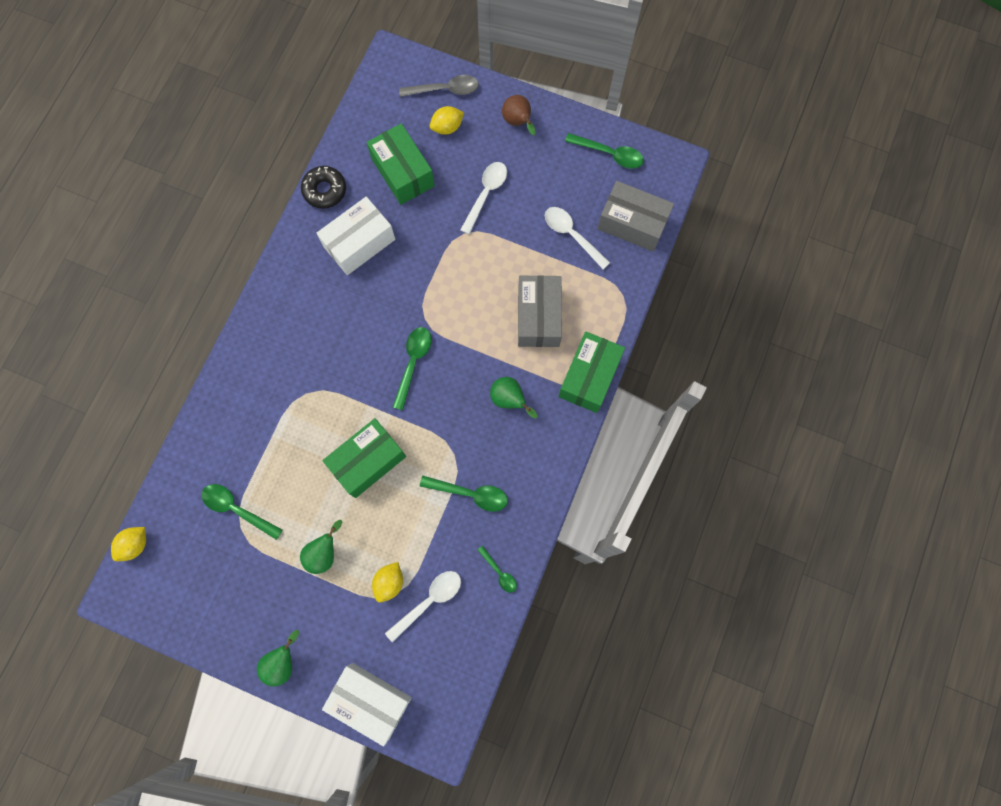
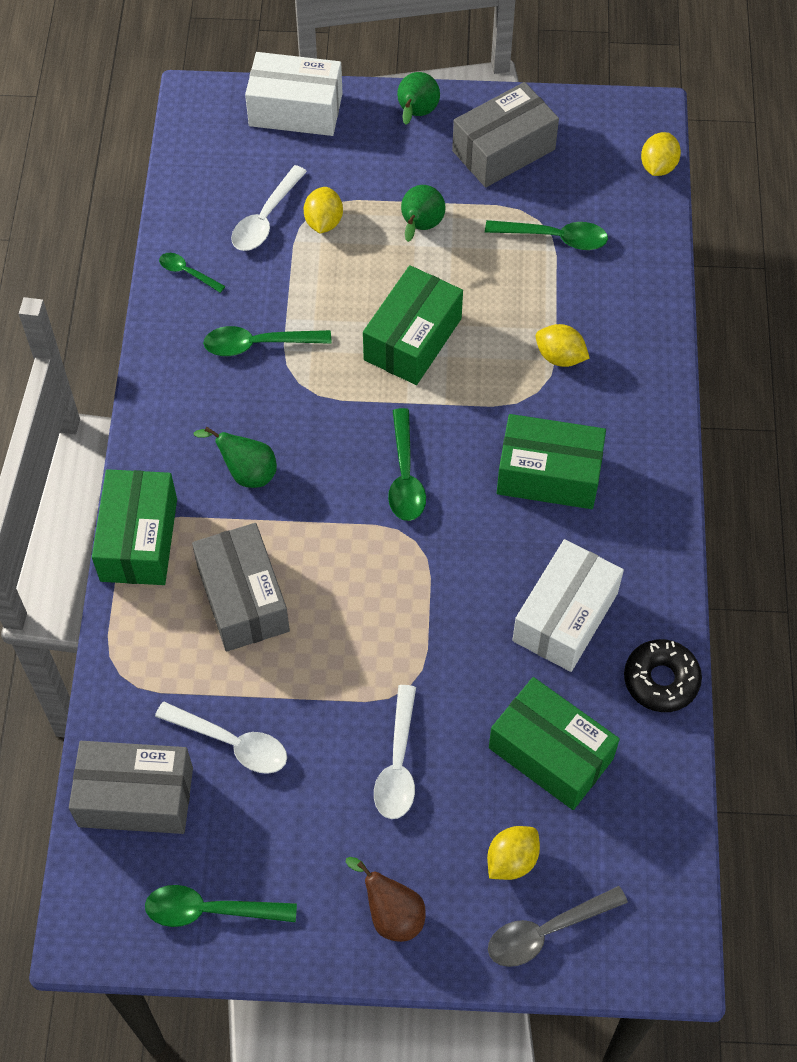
camera: 160 degrees right, 15 degrees down
none -> grey box [452,82,559,187]
none -> green box [497,414,606,509]
none -> yellow lemon [535,324,590,367]

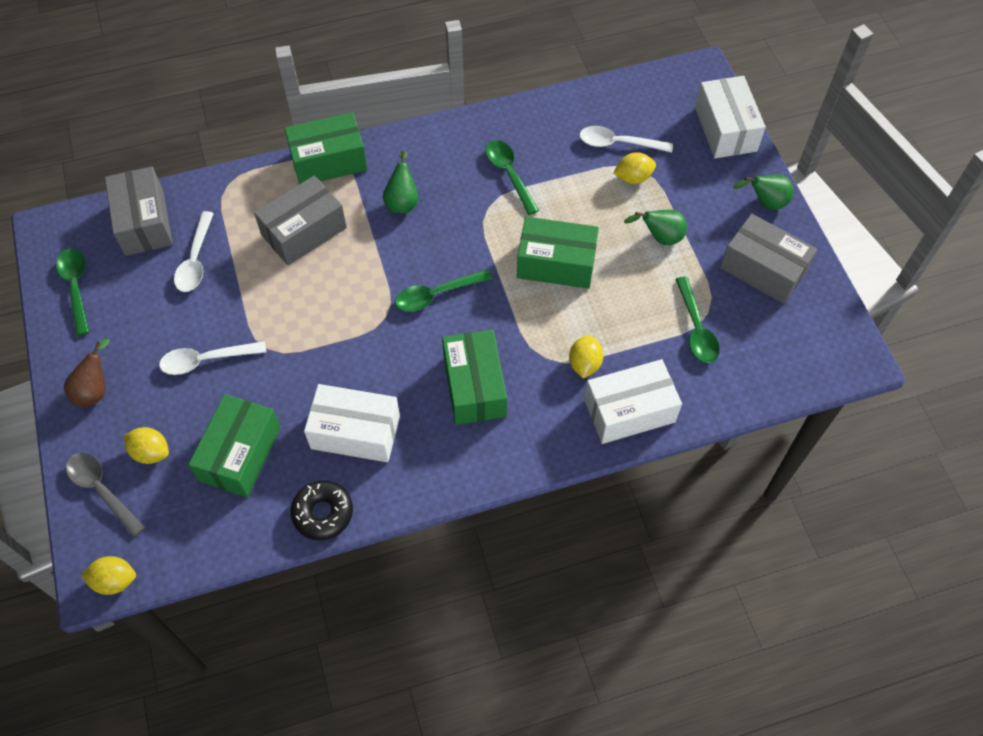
camera: 70 degrees right, 0 degrees up
green spoon [159,253,225,293] -> none
yellow lemon [641,132,681,176] -> yellow lemon moved to [81,556,136,595]
none -> white box [584,359,682,444]

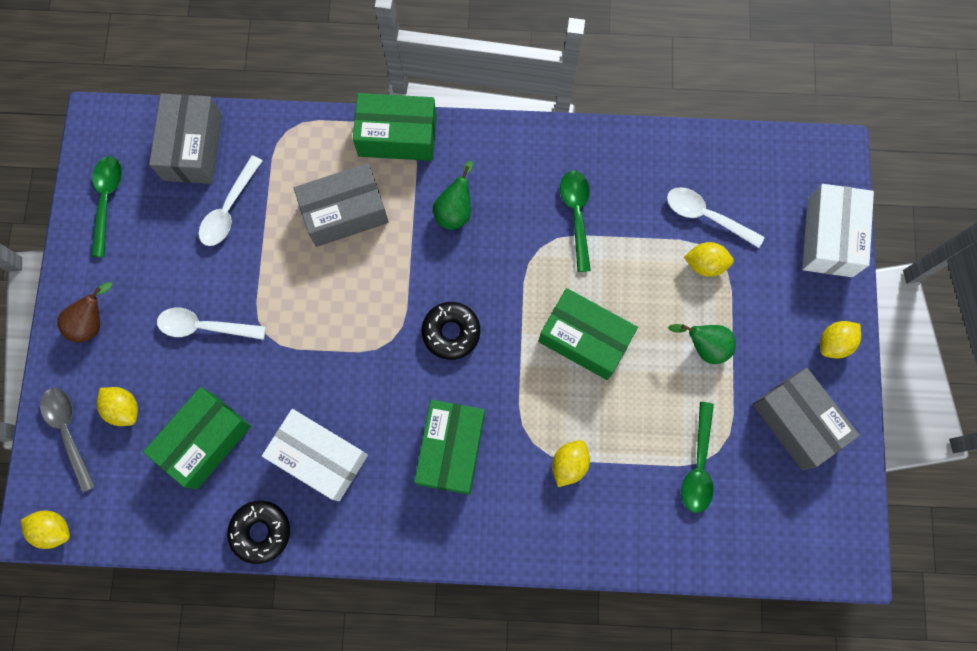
camera: 20 degrees right, 15 degrees up
green spoon [395,269,492,312] -> black donut [421,302,480,360]
white box [584,359,682,444] -> none
green pear [733,174,794,210] -> yellow lemon [820,321,861,358]

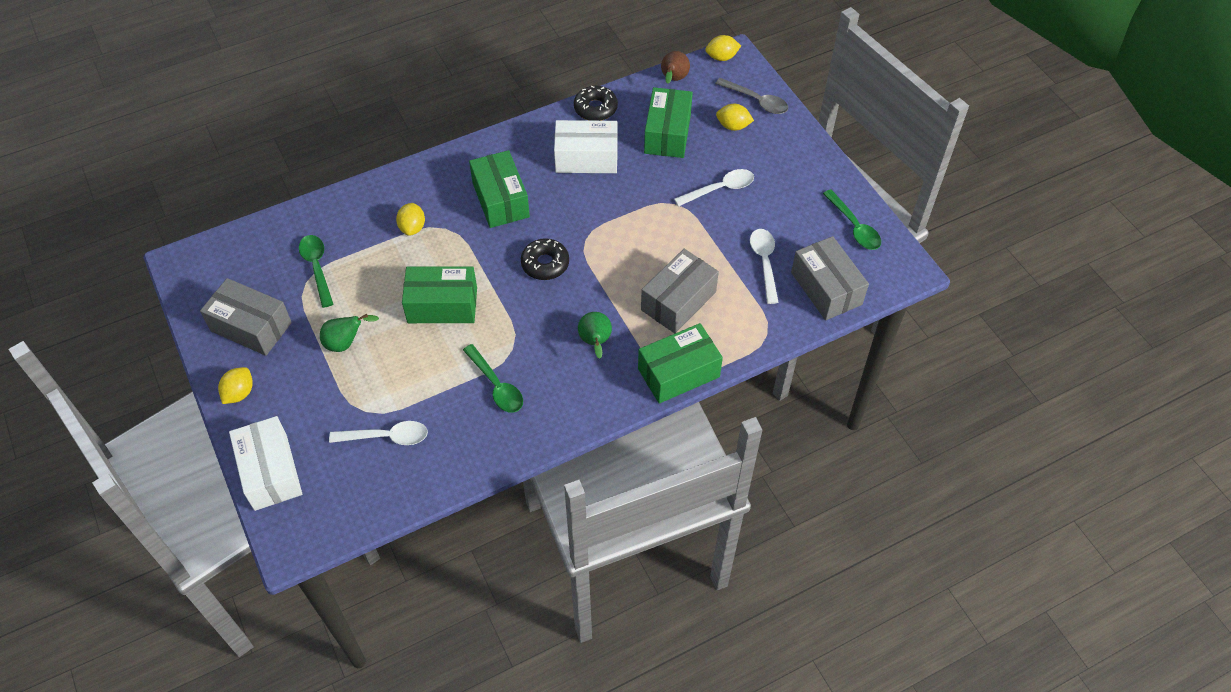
camera: 150 degrees right, 20 degrees down
brown pear [58,282,112,342] -> brown pear moved to [661,51,690,84]
yellow lemon [684,242,734,277] -> none

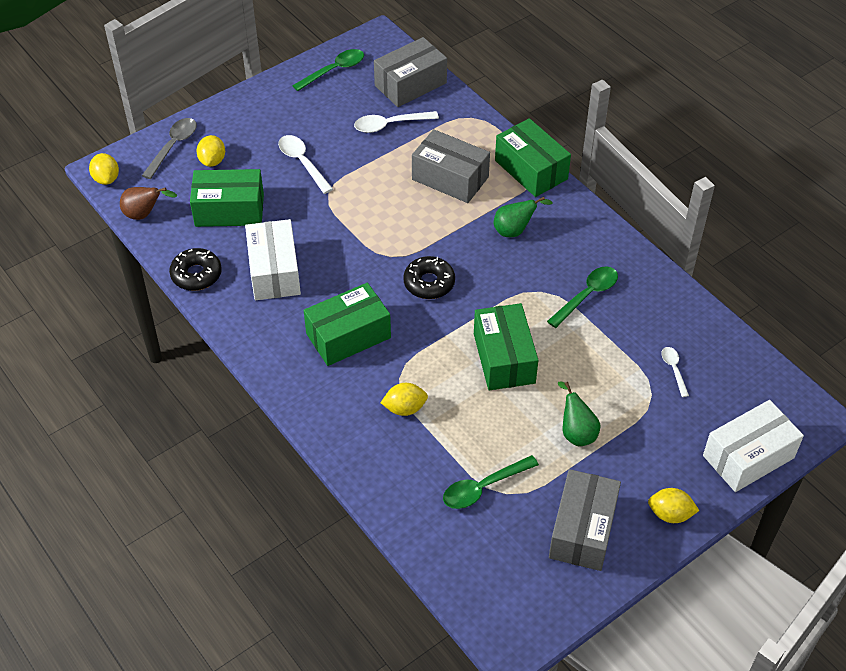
camera: 100 degrees left, 5 degrees down
white spoon [329,421,428,445] -> white spoon [661,347,689,397], size x0.60

